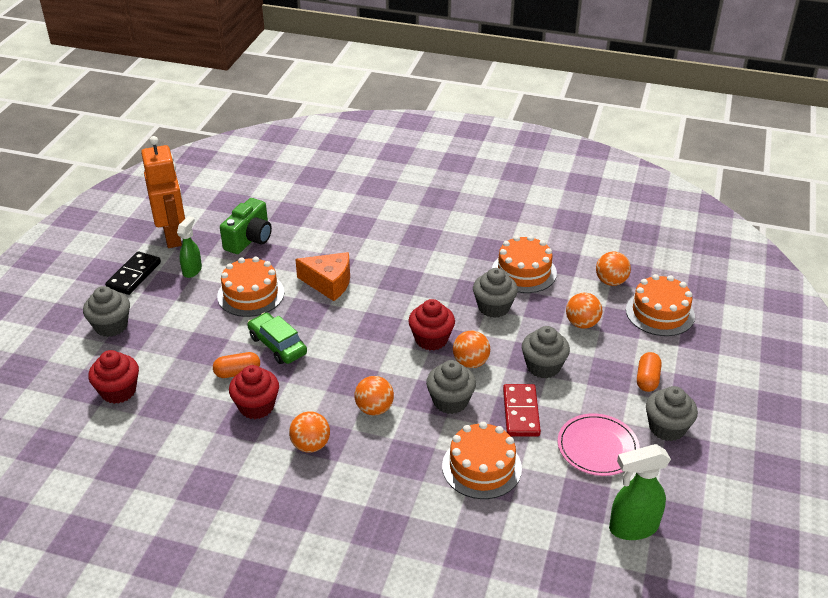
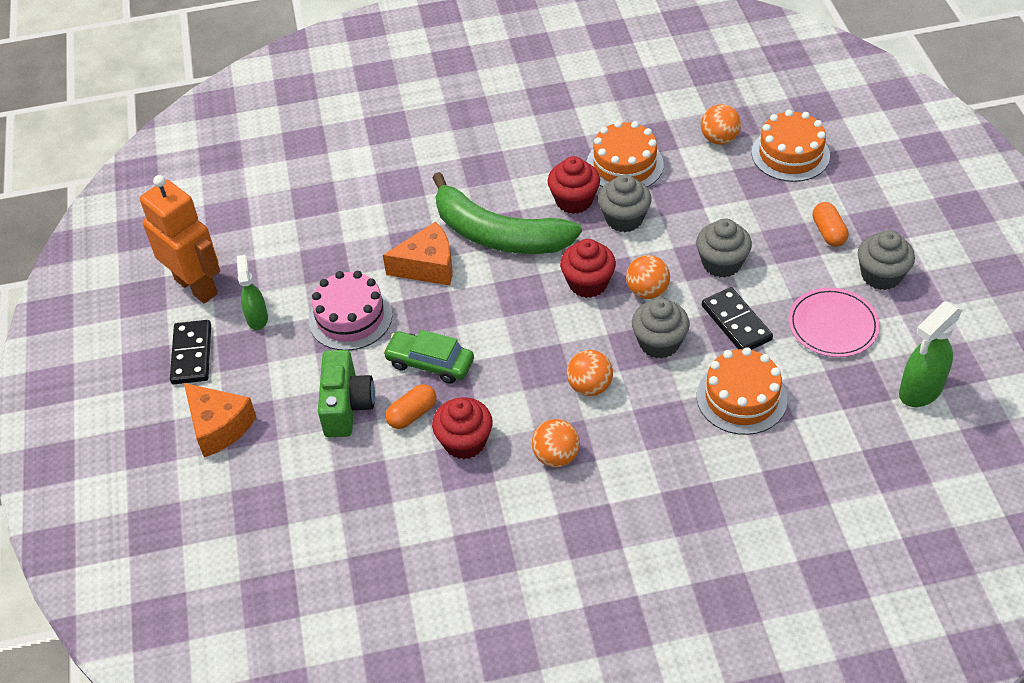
camera: 25 degrees left, 10 degrees up
grey cupcake [83,286,130,337] -> orange cheese [184,383,256,457]
red cupcake [88,350,139,404] -> red cupcake moved to [548,156,600,214]
orange cake [217,257,285,317] -> pink cake [309,271,392,350]
green camera [220,198,272,254] -> green camera moved to [318,350,375,437]
red domino [503,384,541,437] -> black domino [702,287,773,350]
orange ball [566,293,602,329] -> none
none -> green banana [432,172,582,254]

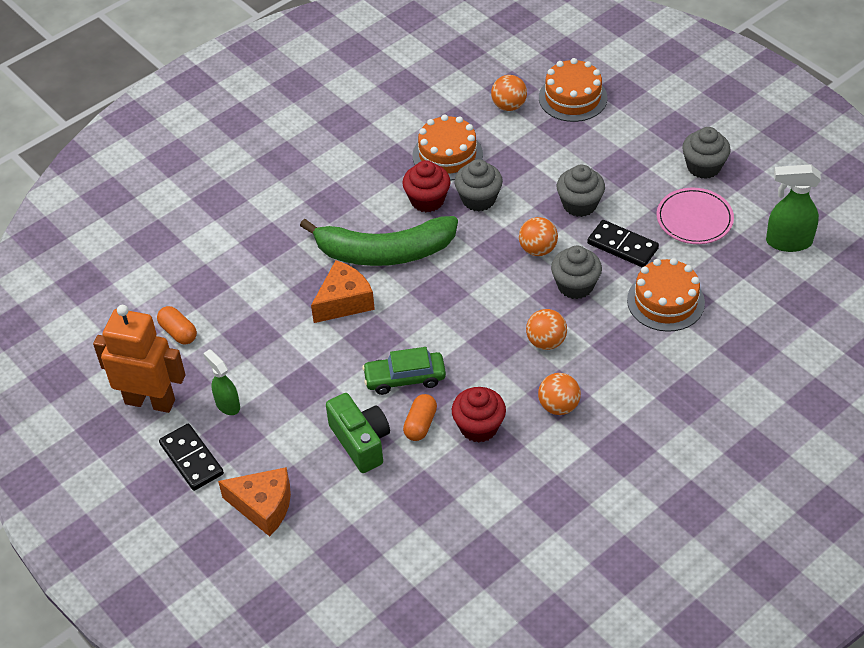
camera: 30 degrees left, 0 degrees up
pink cake [309,271,392,350] -> none
red cupcake [560,239,616,298] -> none
orange capsule [813,202,849,247] -> orange capsule moved to [157,306,197,345]
green spray bottle [899,301,963,407] -> green spray bottle turned 75 degrees clockwise [766,164,821,252]

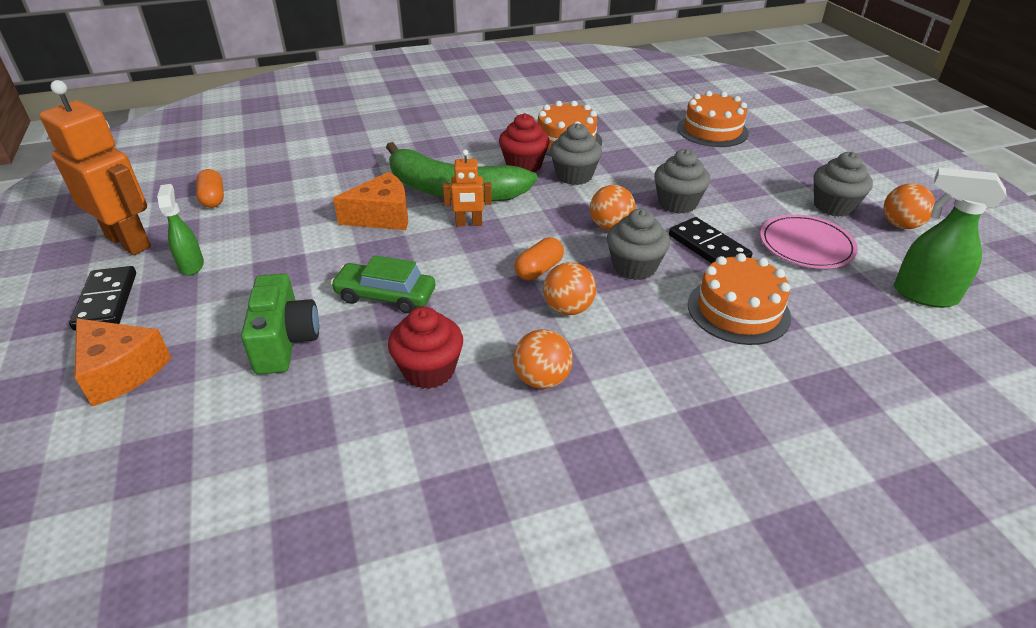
camera: 20 degrees right, 10 degrees down
orange capsule [403,394,437,441] -> orange capsule moved to [515,237,564,280]
orange ball [491,75,527,111] -> orange ball moved to [883,183,935,229]
none -> orange robot [443,150,492,226]

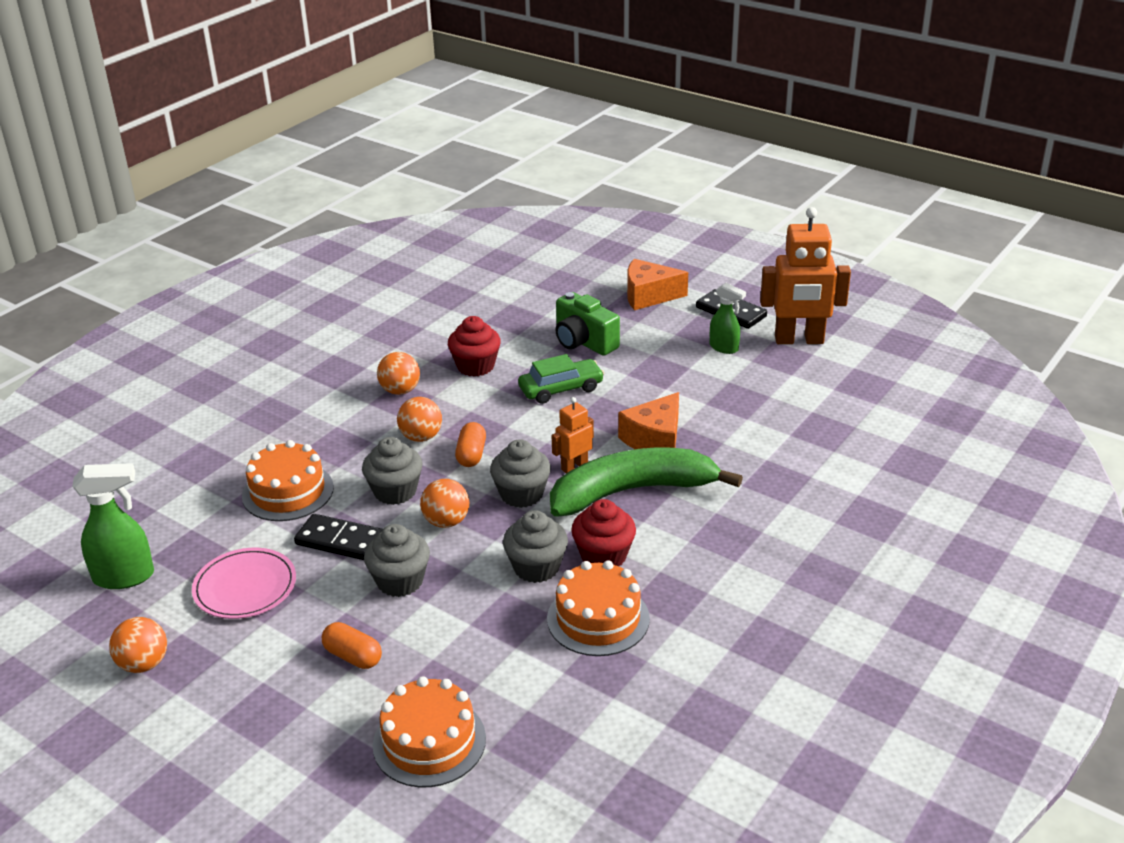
camera: 145 degrees right, 5 degrees down
orange capsule [196,169,224,208] -> orange capsule moved to [322,622,382,669]
grey cupcake [814,152,873,217] -> grey cupcake moved to [490,439,551,508]

